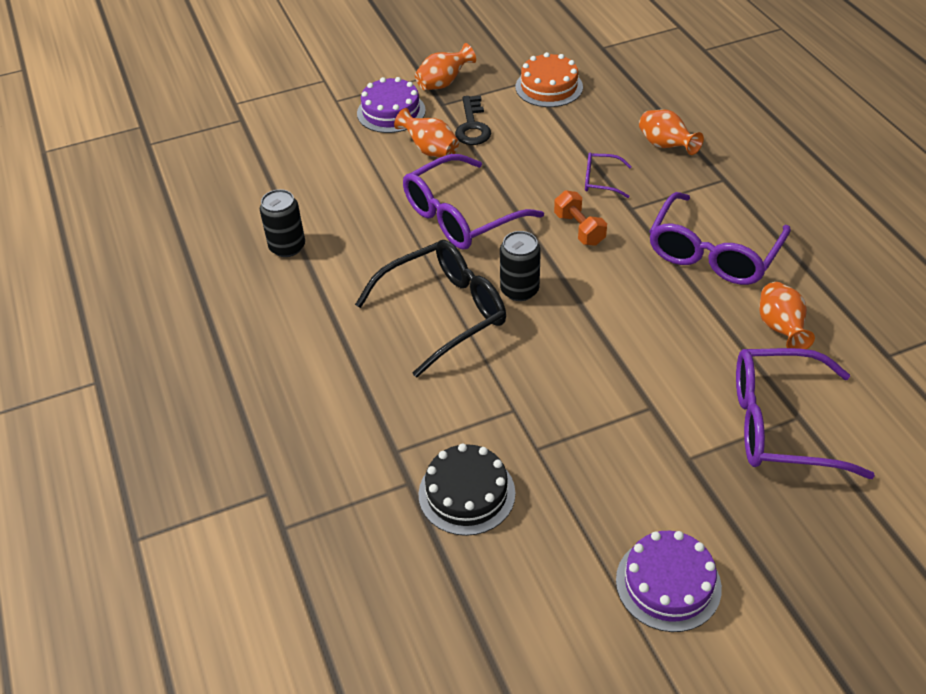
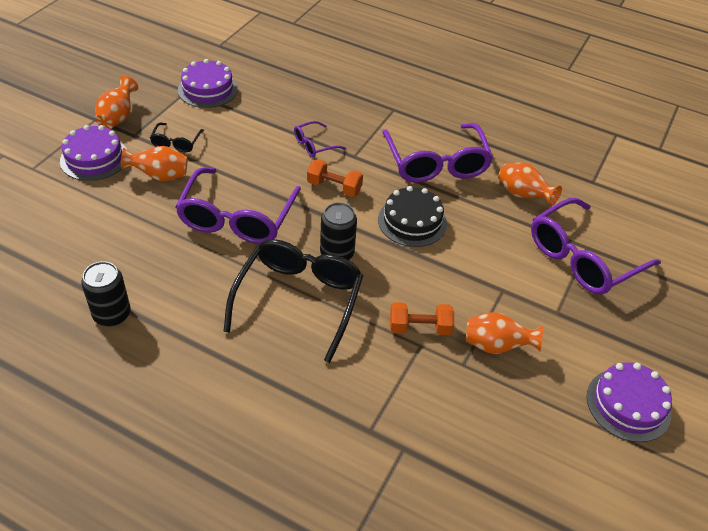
camera: 45 degrees left, 0 degrees up
black cake [419,444,516,536] -> black cake moved to [378,186,447,247]
black key [455,96,491,145] -> black glasses [150,123,204,152]
orange cake [516,52,583,107] -> purple cake [178,59,238,108]
orange vase [639,110,704,155] -> orange vase moved to [466,312,543,354]
none -> orange dumbbell [390,302,454,335]

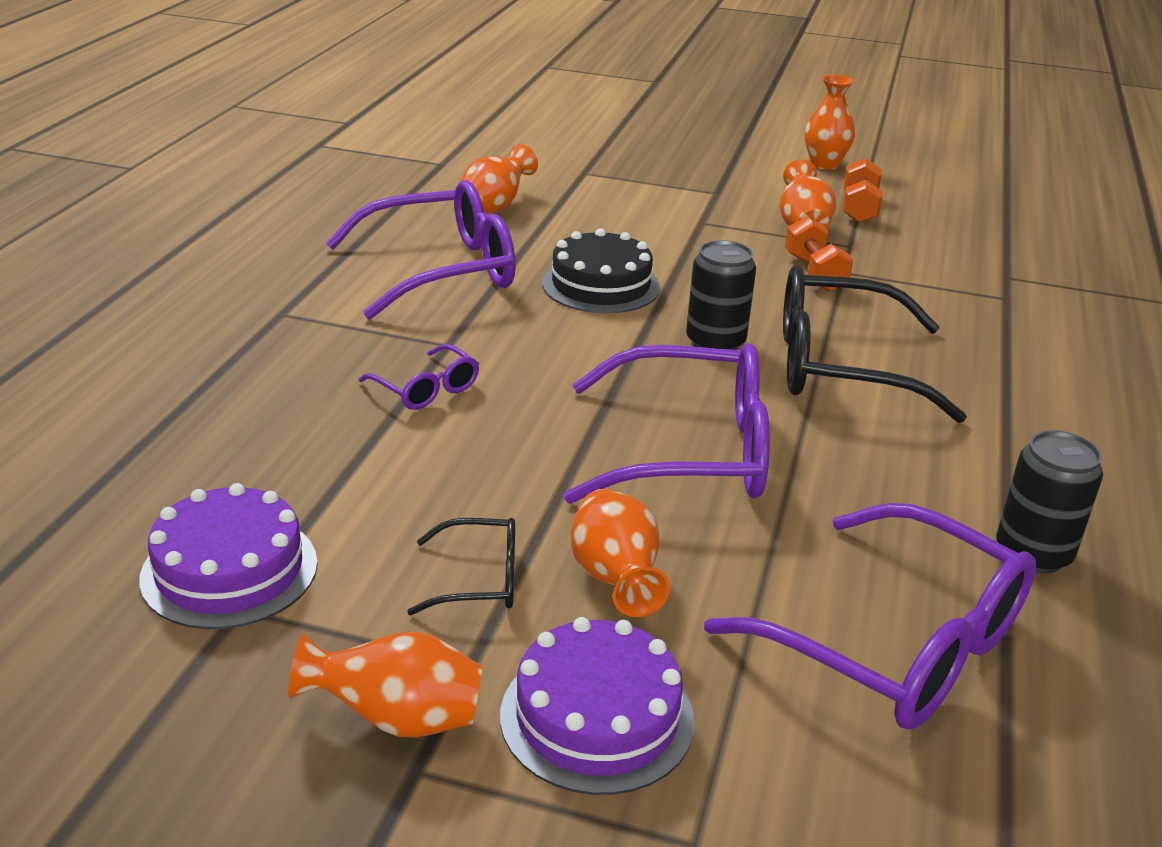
camera: 100 degrees left, 15 degrees down
orange dumbbell [307,159,363,197] -> orange dumbbell moved to [843,158,883,223]
purple glasses [531,198,661,295] -> purple glasses moved to [704,503,1036,730]
purple cake [587,362,672,442] -> orange vase [805,75,855,170]

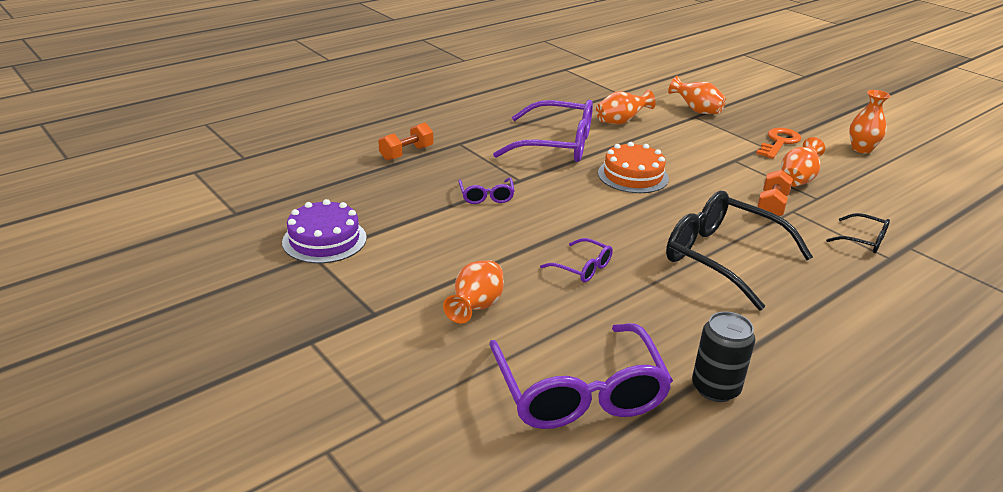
camera: 35 degrees right, 0 degrees up
orange vase [288,632,483,738] -> orange vase moved to [668,76,726,114]
black glasses [407,518,515,615] -> black glasses moved to [826,213,890,253]
purple cake [500,617,695,795] -> none
black cake [542,228,660,313] -> orange cake [598,142,669,193]
purple glasses [564,343,770,504] -> purple glasses [540,238,613,283], size x0.47
black can [686,240,756,350] -> none
orange dumbbell [843,158,883,223] -> orange dumbbell moved to [378,123,433,161]
none -> orange key [756,128,801,159]

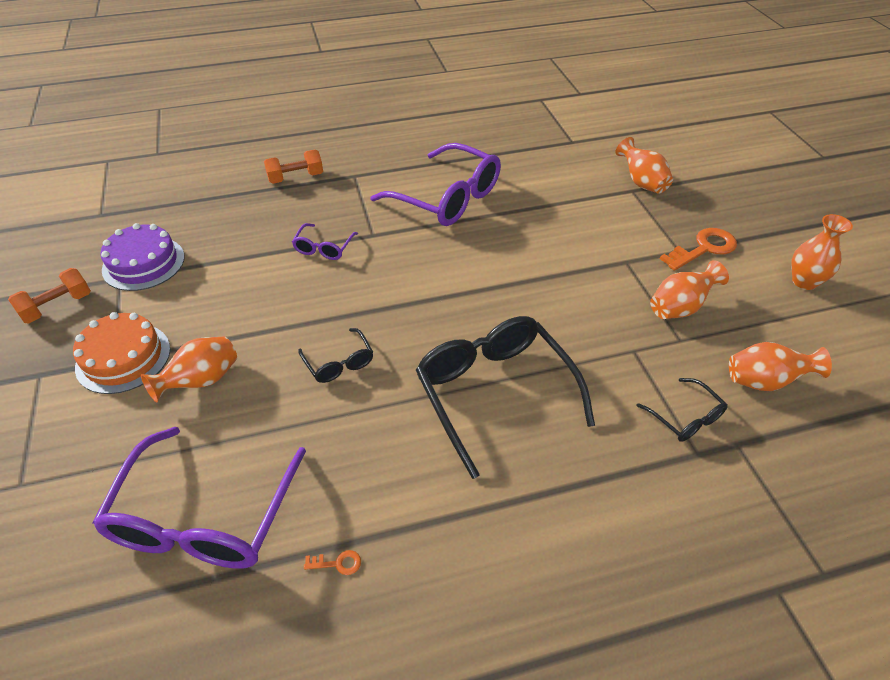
camera: 25 degrees right, 15 degrees up
purple glasses [540,238,613,283] -> black glasses [298,328,373,383]
orange vase [596,89,656,124] -> orange vase moved to [729,342,832,391]
orange cake [598,142,669,193] -> orange cake moved to [73,312,170,394]
black can [692,311,756,402] -> orange key [304,550,361,575]
orange dumbbell [757,170,793,216] -> orange dumbbell moved to [8,268,91,323]

